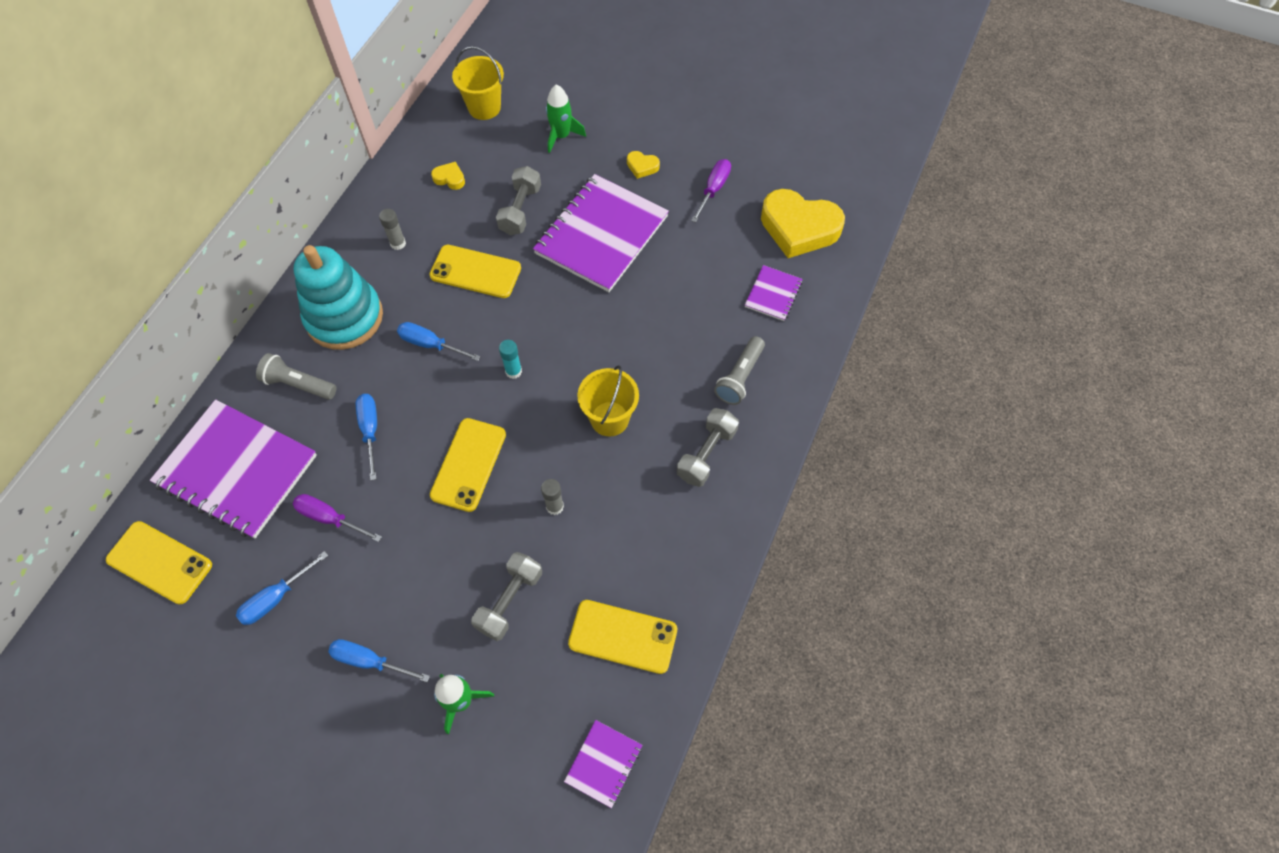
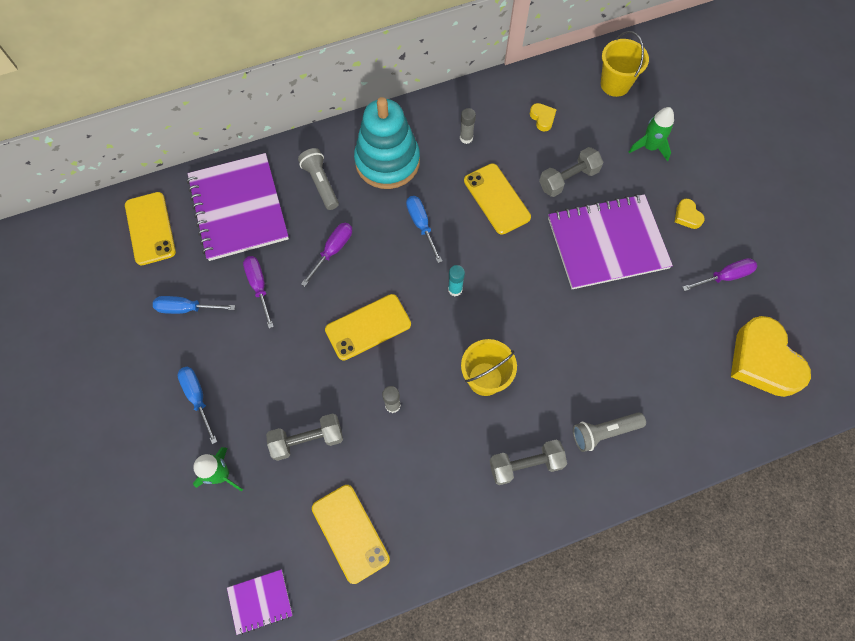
camera: 45 degrees right, 5 degrees up
blue screwdriver [356,394,377,481] -> purple screwdriver [301,223,352,287]
purple notebook [745,265,803,321] -> none

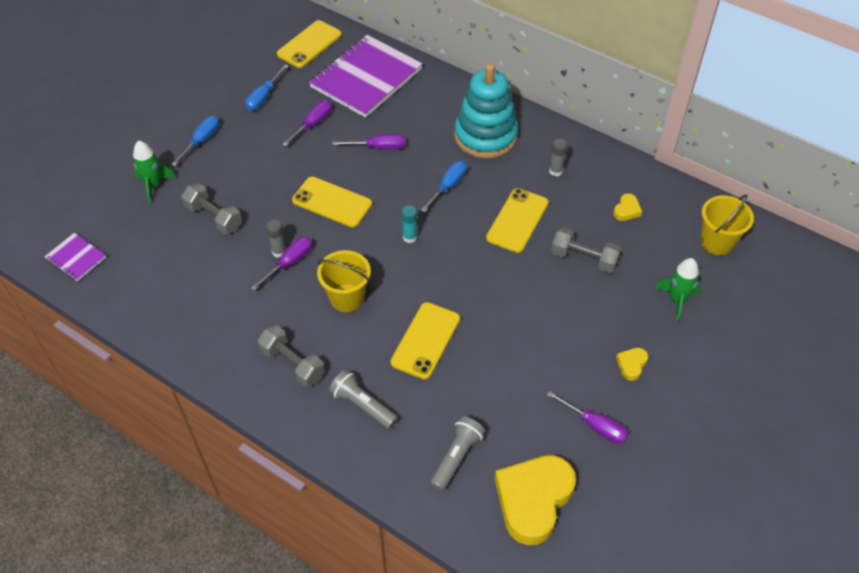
camera: 55 degrees right, 15 degrees down
blue screwdriver [153,296,235,314] -> blue screwdriver turned 120 degrees counterclockwise [245,64,289,111]
grey flashlight [298,148,339,210] -> grey flashlight moved to [430,416,485,491]
yellow phone [312,485,390,584] -> yellow phone moved to [391,302,460,379]
purple notebook [548,194,673,289] -> none
none -> purple screwdriver [251,237,312,291]

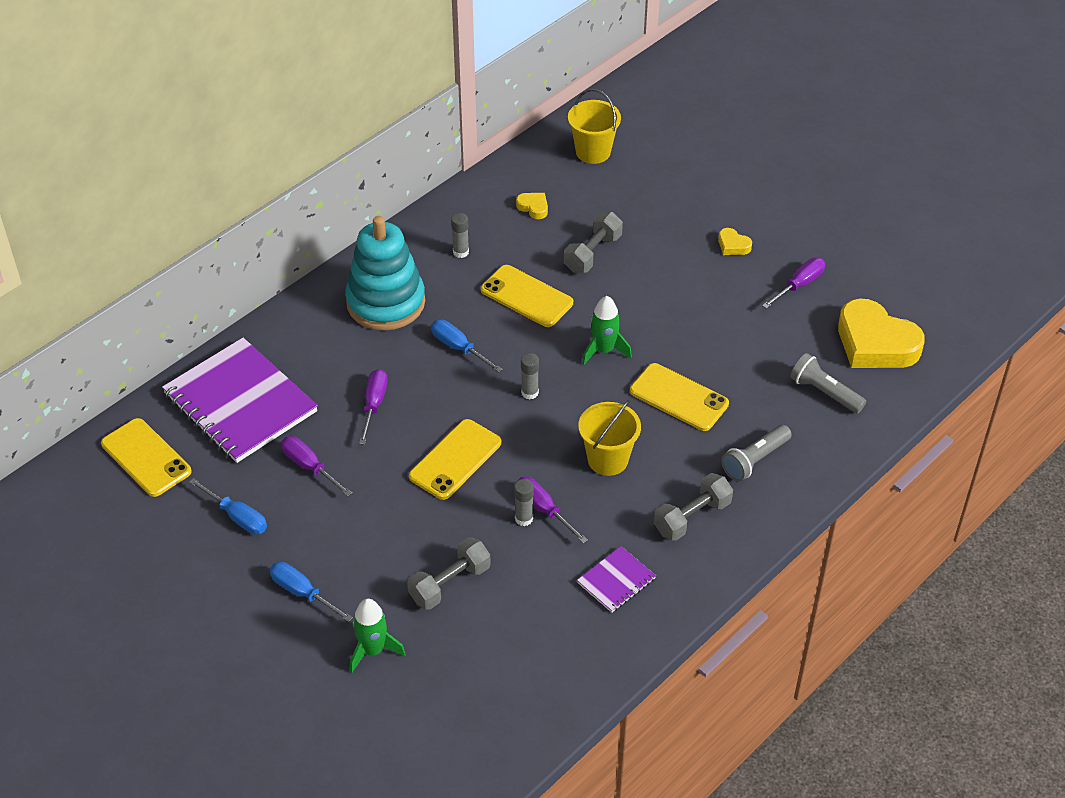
camera: 80 degrees left, 5 degrees down
purple notebook [44,233,106,281] -> purple notebook moved to [577,546,656,613]
turquoise glue stick [402,205,417,243] -> grey glue stick [521,353,539,399]
green rocket [655,258,701,322] -> green rocket moved to [582,296,632,365]

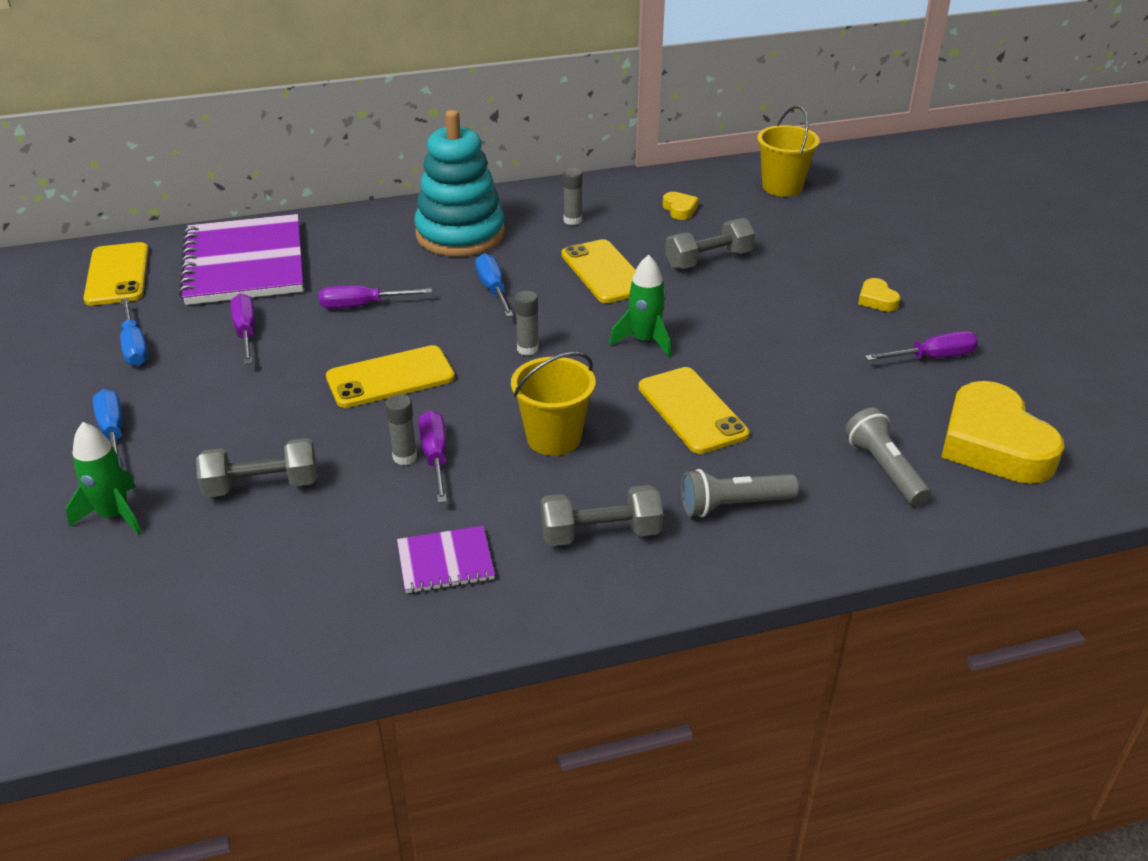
camera: 30 degrees right, 10 degrees down
purple screwdriver [359,369,388,445] -> purple screwdriver turned 135 degrees counterclockwise [319,285,432,309]

